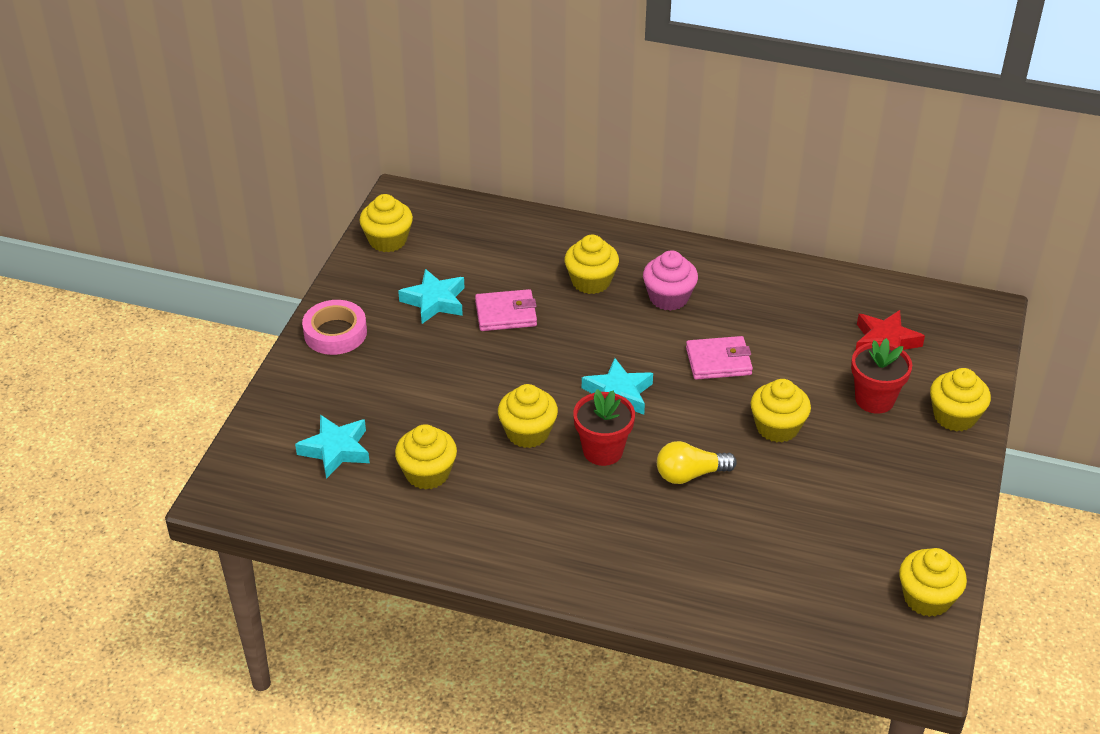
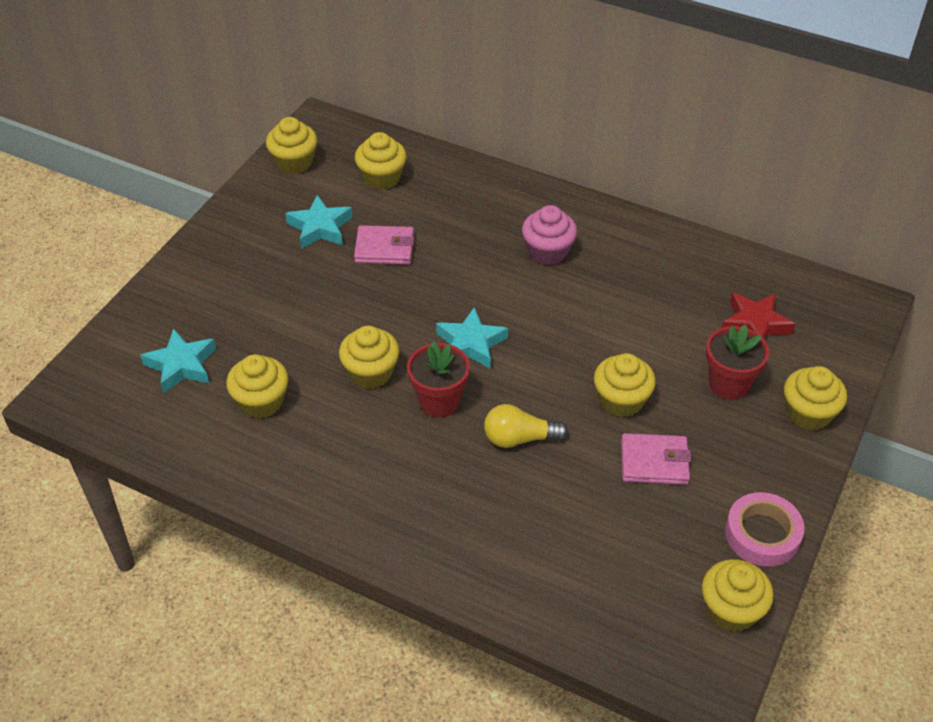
camera: 10 degrees right, 5 degrees up
pink tape [302,300,367,355] -> pink tape moved to [725,492,804,567]
yellow cupcake [565,235,619,294] -> yellow cupcake moved to [355,132,407,190]
pink wallet [686,336,753,380] -> pink wallet moved to [621,433,691,485]

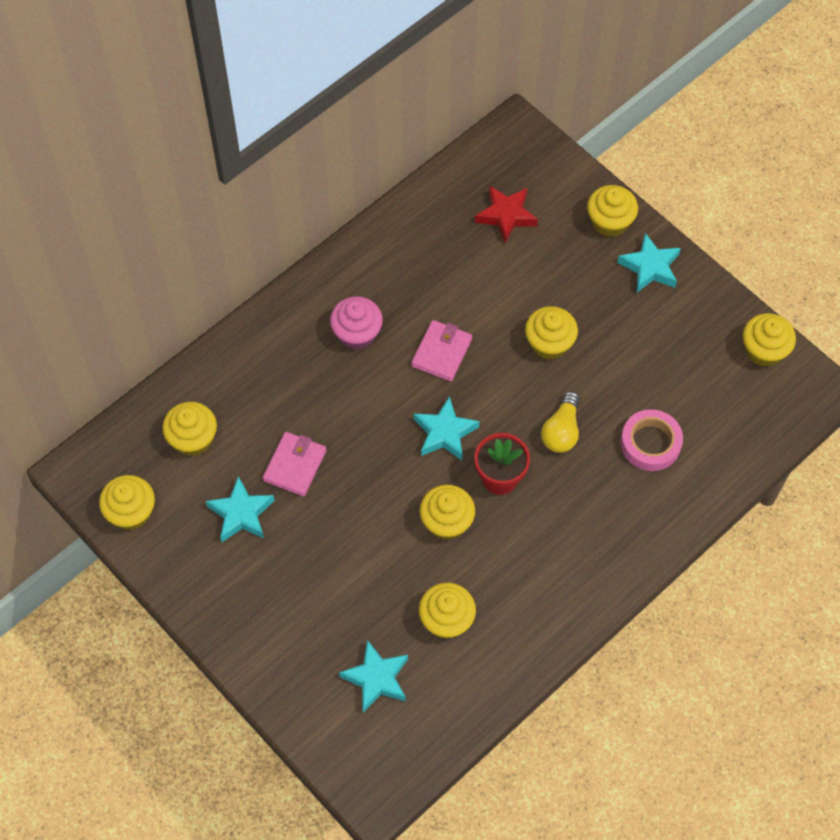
camera: 70 degrees left, 15 degrees up
pink wallet [621,433,691,485] -> pink wallet moved to [411,320,472,381]
red flower pot [706,325,769,400] -> none
pink tape [725,492,804,567] -> pink tape moved to [621,409,683,471]
none -> turquoise star [617,233,681,292]

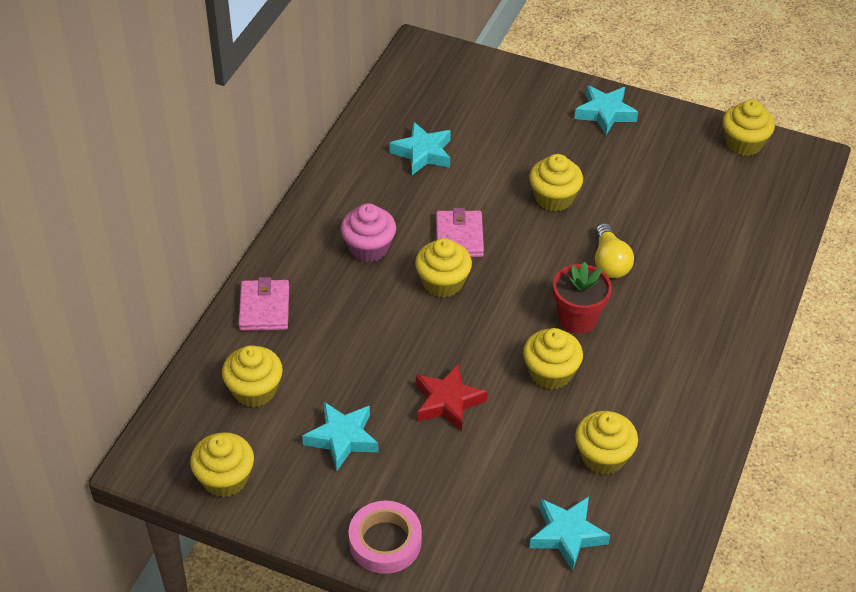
camera: 25 degrees left, 15 degrees down
pink wallet [263,432,326,496] -> pink wallet moved to [238,277,289,331]
turquoise star [414,396,480,460] -> turquoise star moved to [389,122,451,175]
red star [475,186,538,243] -> red star moved to [416,363,487,432]
yellow cupcake [587,185,638,237] -> yellow cupcake moved to [415,238,472,298]
pink tape [621,409,683,471] -> pink tape moved to [348,501,422,574]

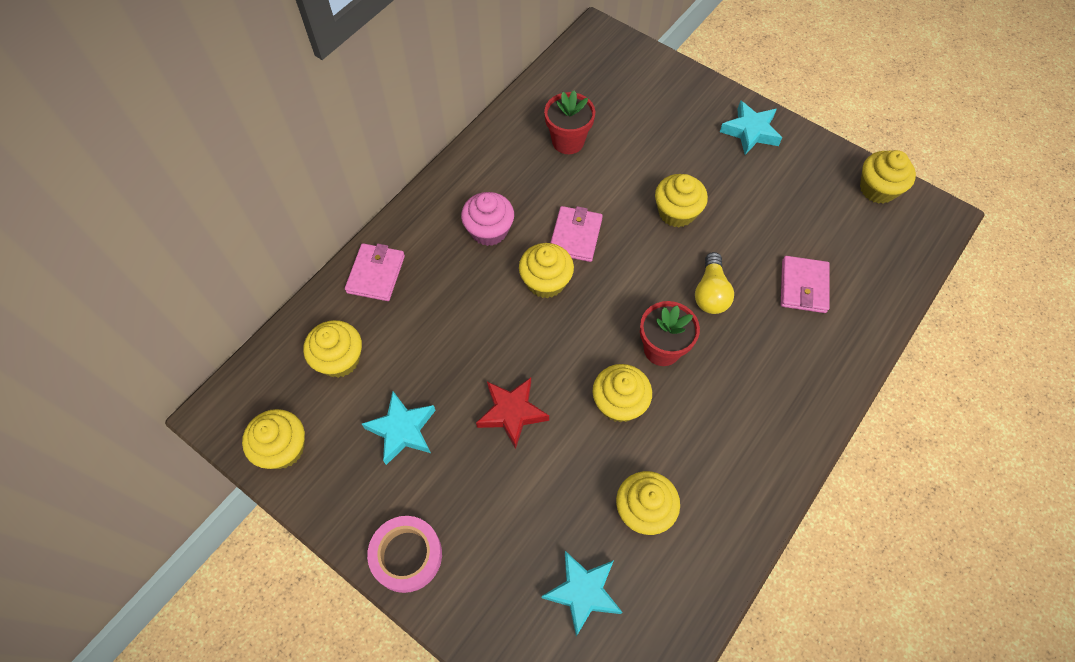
camera: 15 degrees right, 15 degrees up
turquoise star [389,122,451,175] -> red flower pot [544,90,595,154]
none -> pink wallet [781,256,830,313]

